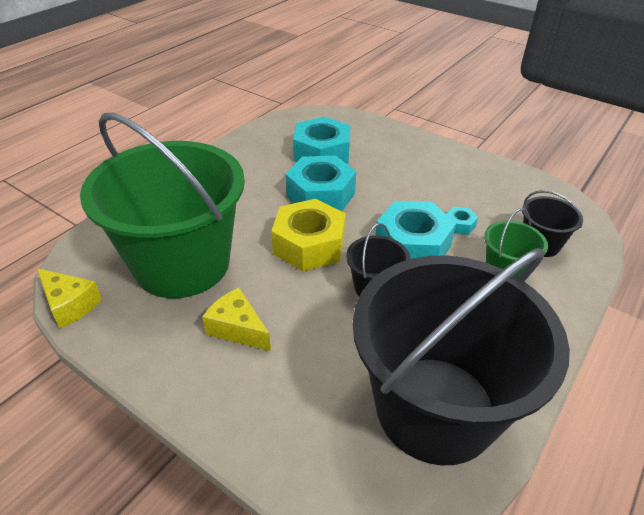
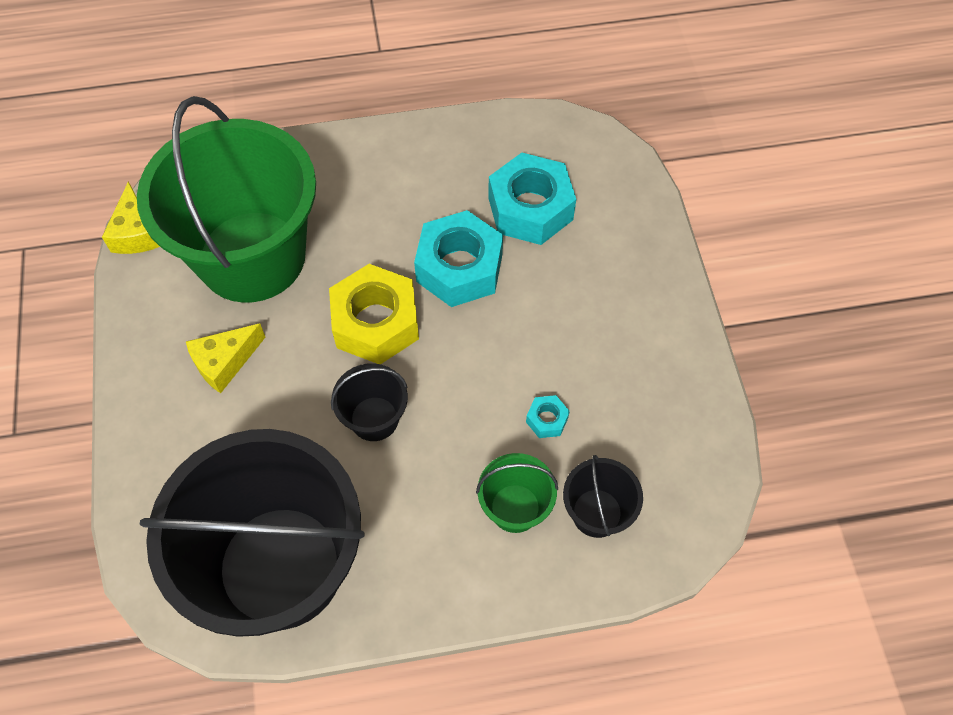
camera: 45 degrees right, 20 degrees up
yellow cheese [202,288,271,351] -> yellow cheese turned 120 degrees counterclockwise [186,323,265,393]
turquoise nut [375,201,456,259] -> none

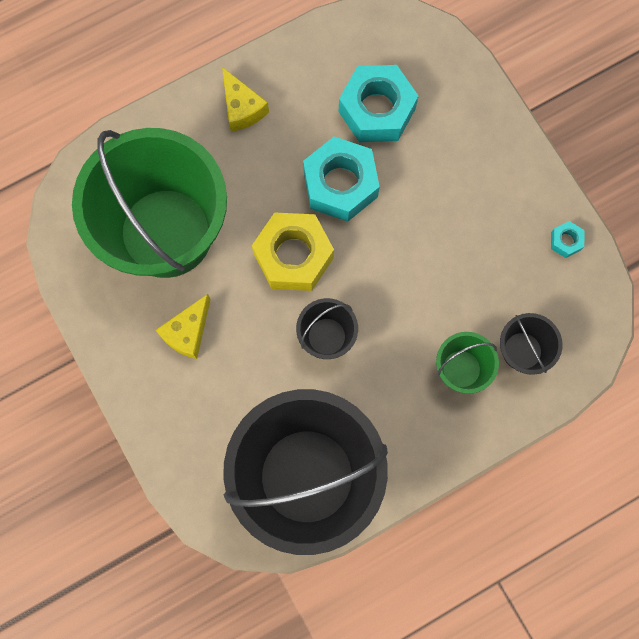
camera: 20 degrees left, 15 degrees up
yellow cheese [102,182,160,254] -> yellow cheese moved to [222,67,269,132]
turquoise nut [526,395,570,438] -> turquoise nut moved to [551,221,584,258]

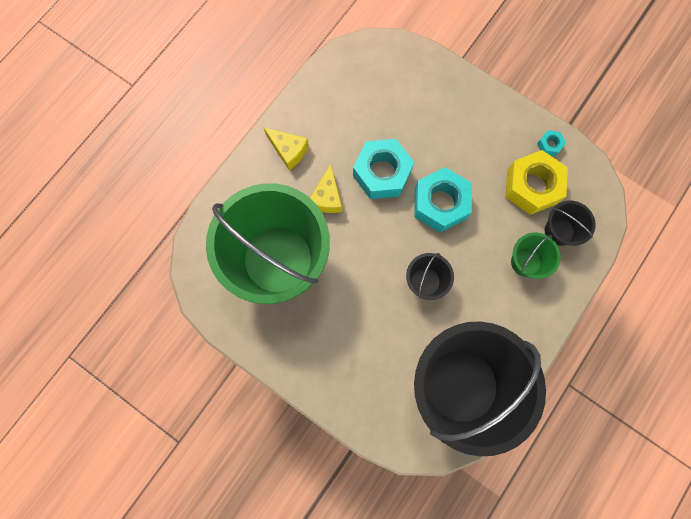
camera: 25 degrees left, 0 degrees up
yellow cheese [156,294,211,359] -> yellow cheese moved to [310,164,342,213]
yellow nut [252,212,334,291] -> yellow nut moved to [505,150,568,215]
turquoise nut [339,65,419,142] -> turquoise nut moved to [414,167,472,233]

